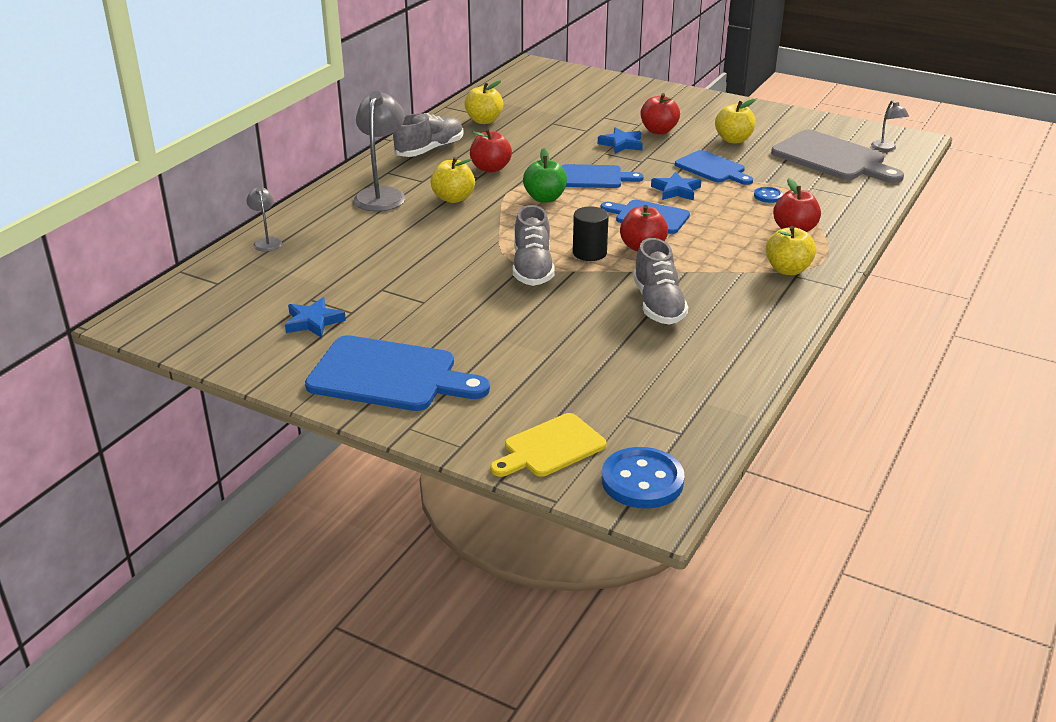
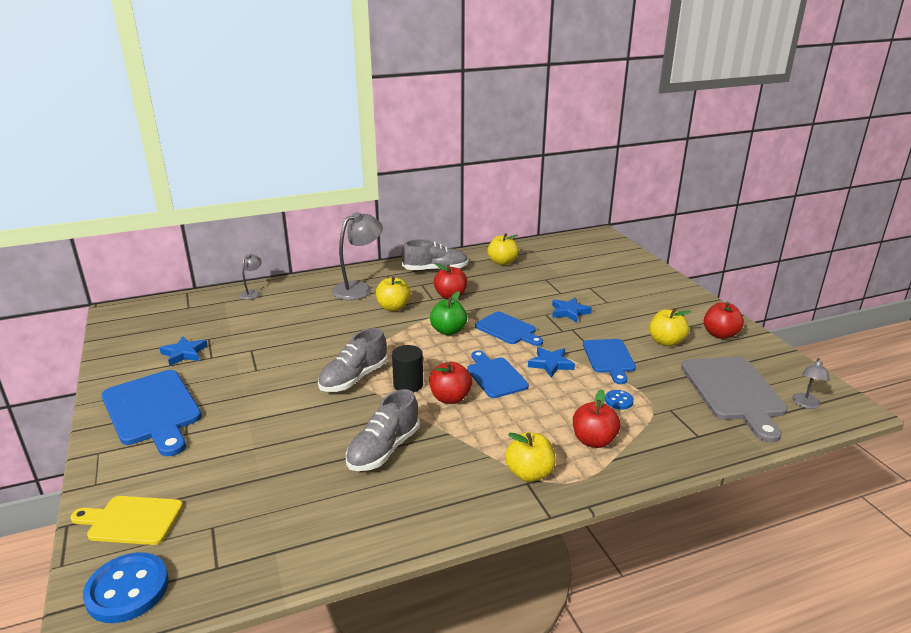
camera: 40 degrees right, 5 degrees down
red apple [641,93,680,134] -> red apple moved to [704,302,744,339]

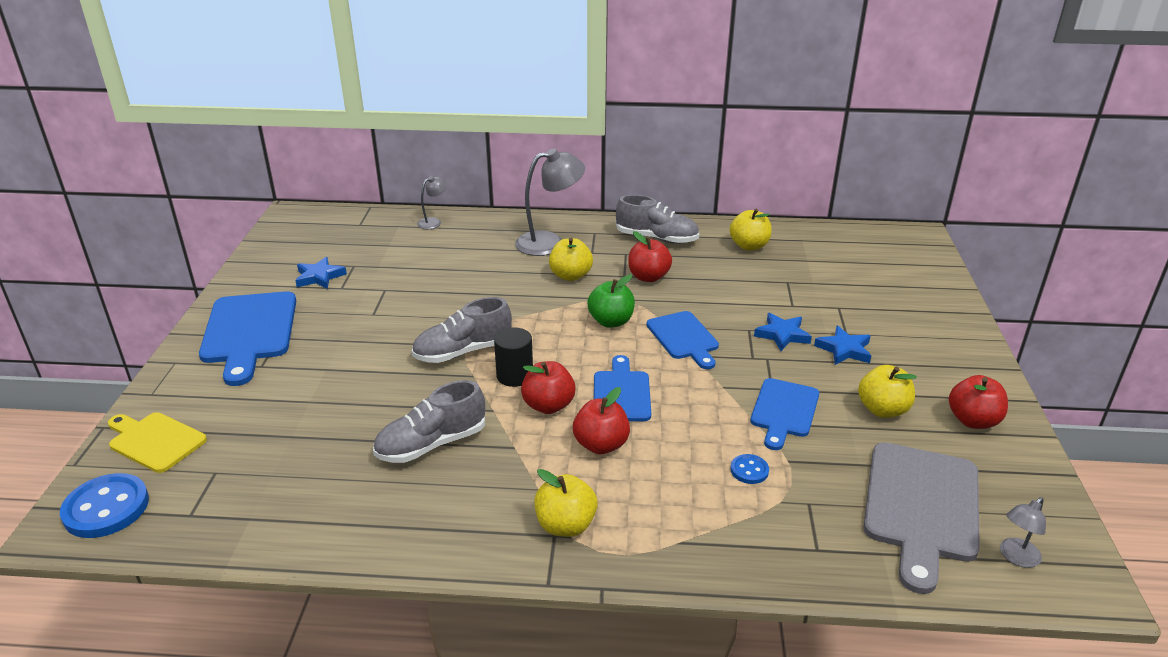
camera: 25 degrees right, 5 degrees up
blue star [528,347,575,378] -> blue star moved to [814,326,871,365]
red apple [573,389,620,448] -> red apple moved to [573,387,630,454]

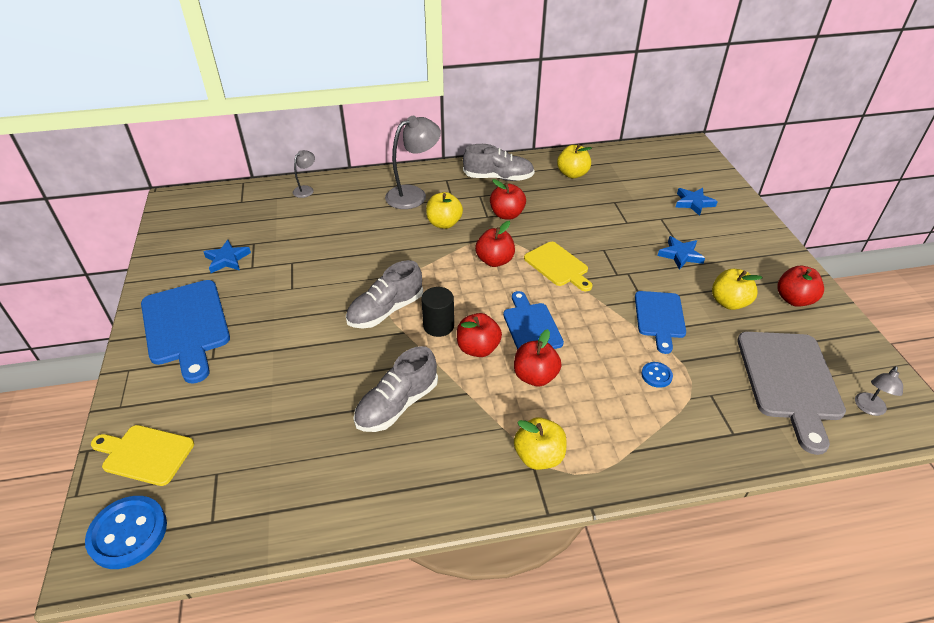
camera: 15 degrees left, 10 degrees up
green apple [587,275,635,327] -> red apple [475,221,515,267]
blue cutting board [647,311,719,369] -> yellow cutting board [524,242,592,291]
blue star [754,313,812,351] -> blue star moved to [675,188,718,216]

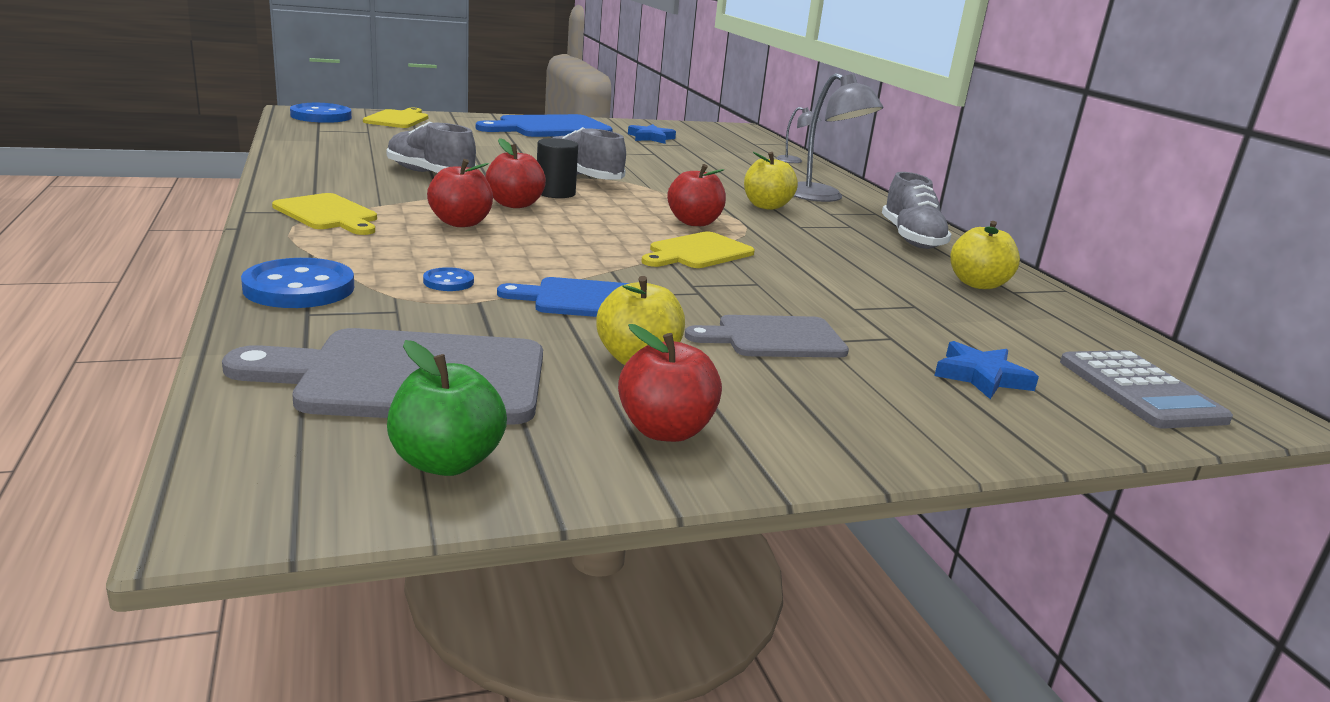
camera: 80 degrees right, 20 degrees down
red apple [490,179,526,220] -> none
blue cutting board [503,291,564,350] -> none
yellow apple [514,418,566,470] -> yellow cutting board [272,193,377,235]
blue star [658,236,705,270] -> grey cutting board [685,315,849,357]
grey lamp [855,366,903,416] -> none
none -> blue button [241,258,354,308]
none -> green apple [387,340,507,476]
none -> grey calculator [1060,350,1233,429]

